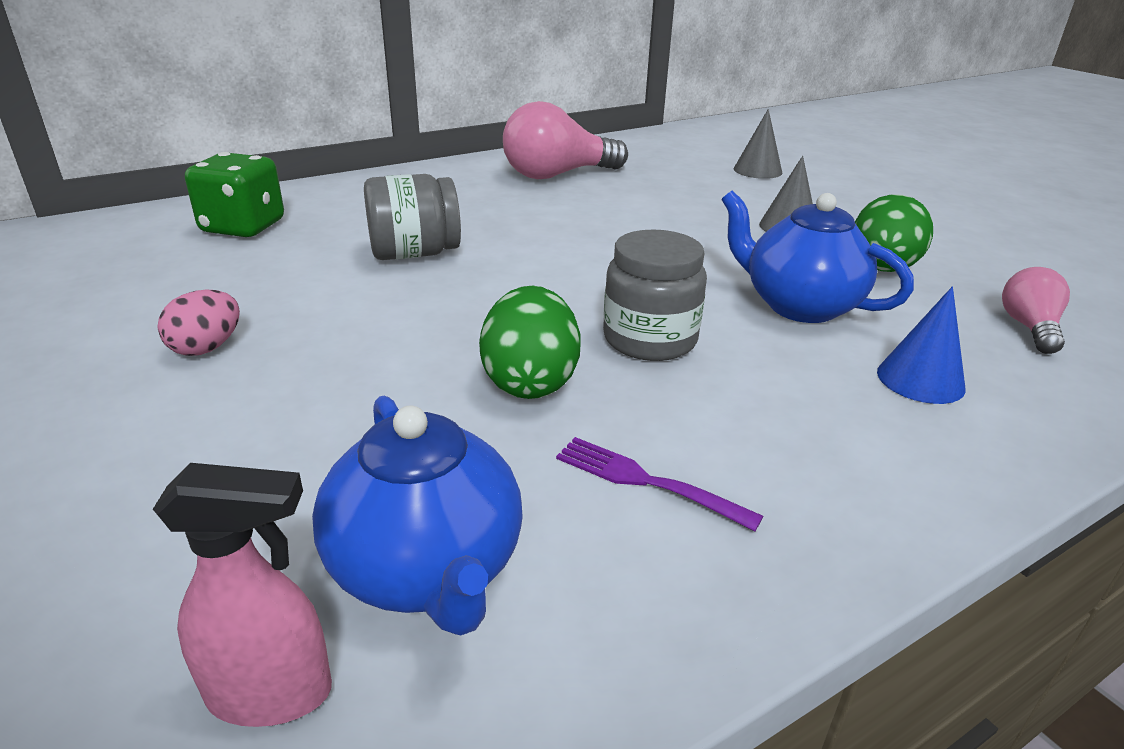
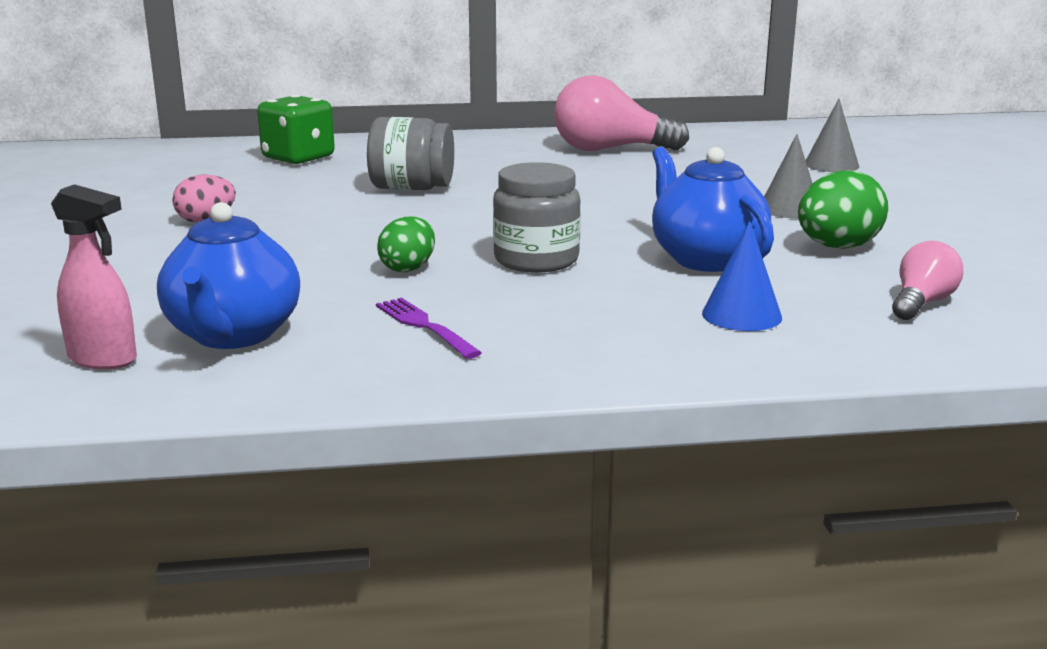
camera: 25 degrees right, 10 degrees down
green egg [479,286,580,399] -> green egg [377,217,435,272], size x0.65

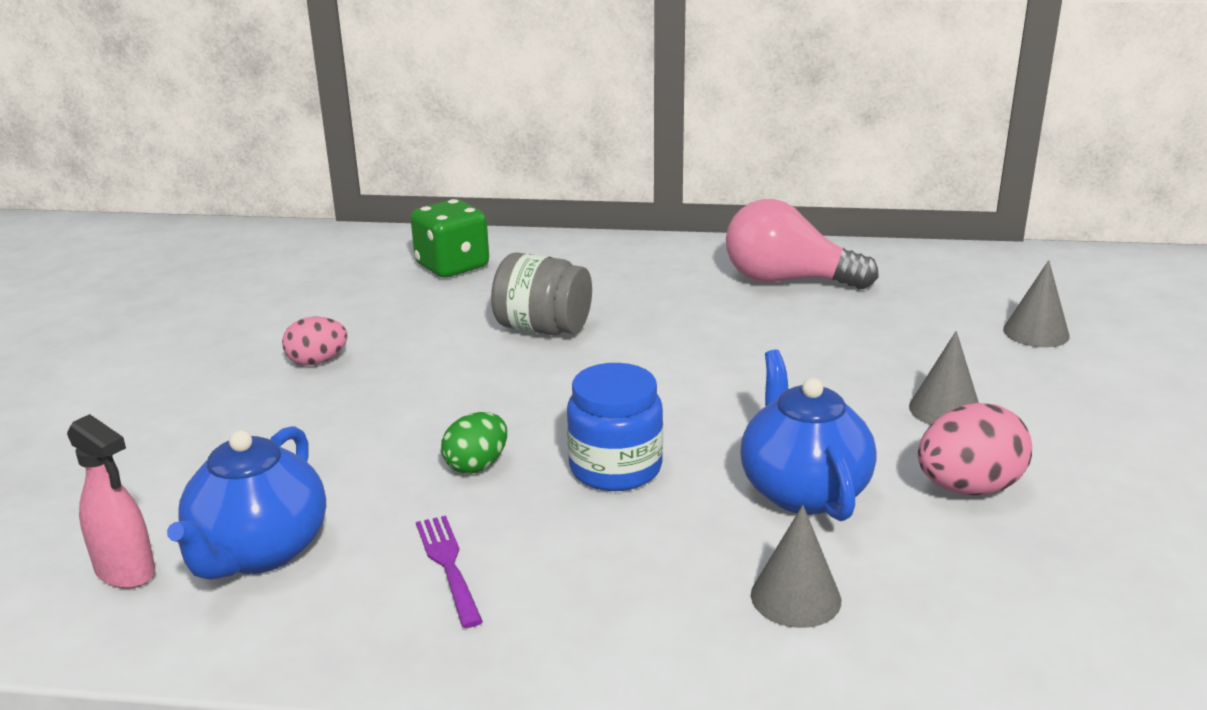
camera: 15 degrees right, 5 degrees up
grey jar [493,162,581,272] -> blue jar [567,363,663,491]
blue cone [702,221,782,331] -> grey cone [751,505,841,628]
green egg [798,170,888,249] -> pink egg [918,403,1032,495]
pink light bulb [892,241,963,320] -> none

